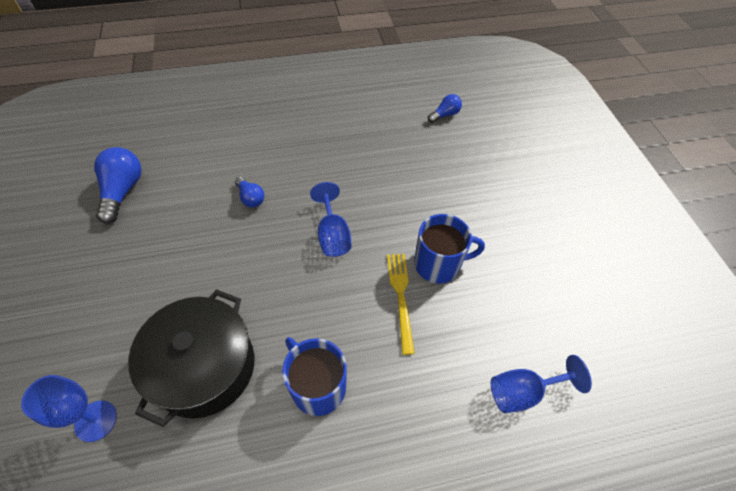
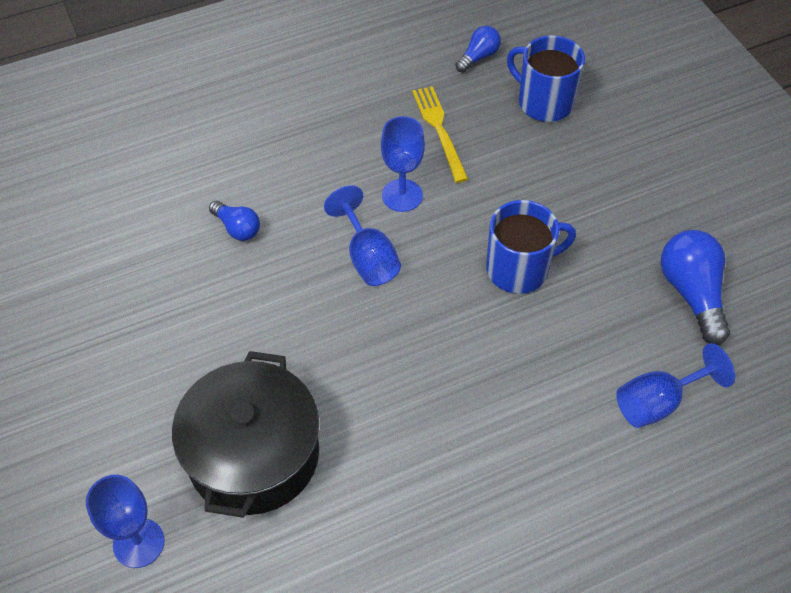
camera: 10 degrees left, 0 degrees up
blue light bulb [94,147,142,224] -> blue light bulb moved to [661,230,730,345]
blue mug [282,337,347,416] -> blue mug moved to [507,35,585,122]
yellow fork [387,254,415,355] -> yellow fork moved to [412,86,468,183]
none -> blue goblet [381,116,425,212]

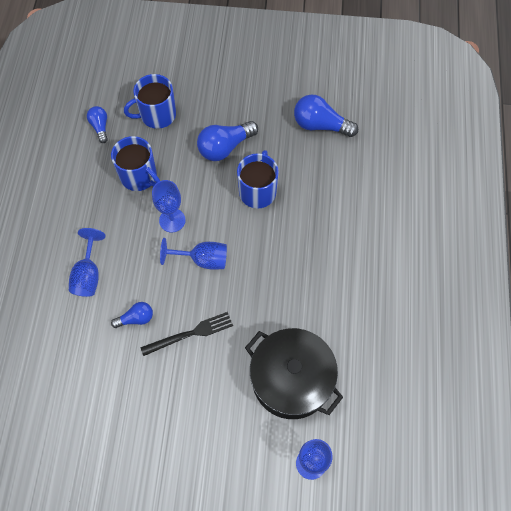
camera: 60 degrees left, 10 degrees up
yellow fork [412,86,468,183] -> blue mug [111,136,160,191]
blue goblet [616,343,735,428] -> blue goblet moved to [69,228,105,297]
none -> black fork [141,312,233,356]
none -> blue light bulb [197,121,258,161]

